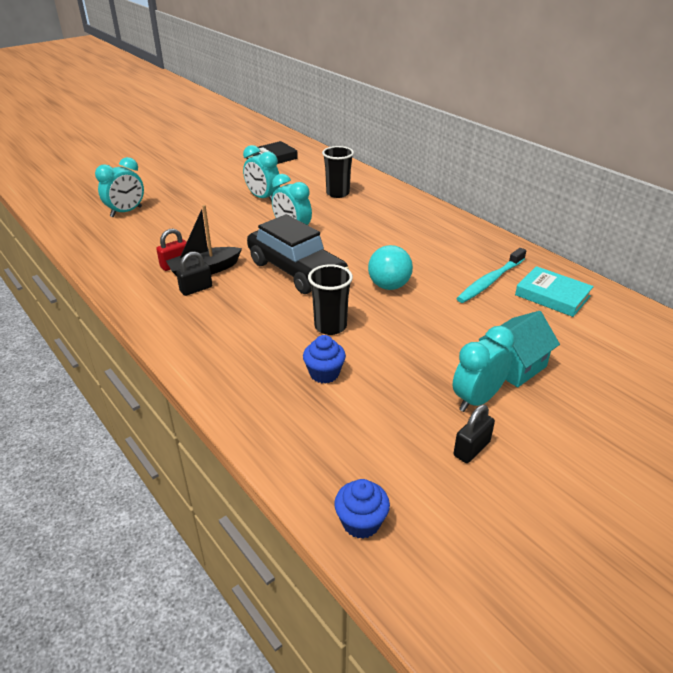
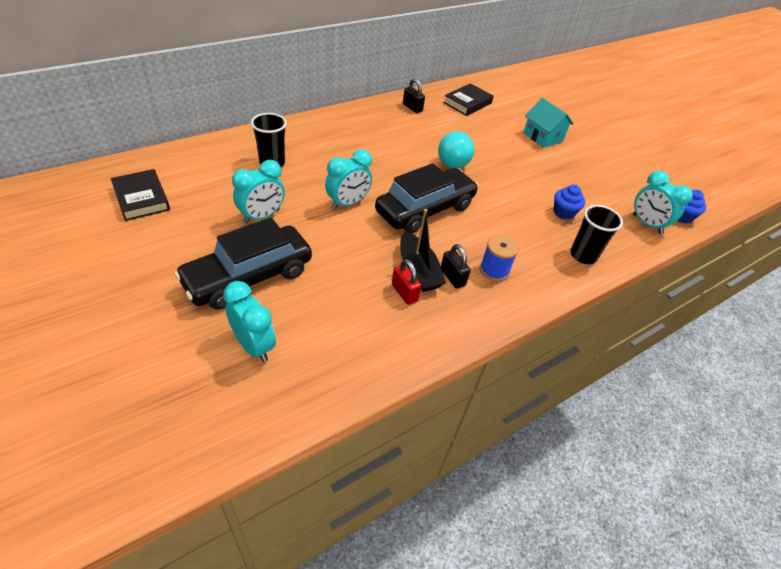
camera: 90 degrees left, 10 degrees up
black cup [308,264,353,335] -> black cup moved to [570,205,623,264]
turquoise clock [453,326,515,412] -> turquoise clock moved to [633,171,693,234]
black padlock [454,404,495,463] -> black padlock moved to [403,78,425,113]
turquoise toothbrush [456,248,526,303] -> none
turquoise book [515,266,594,317] -> black book [443,83,494,116]
none -> black car [174,217,312,310]
none -> blue spool [480,235,519,281]

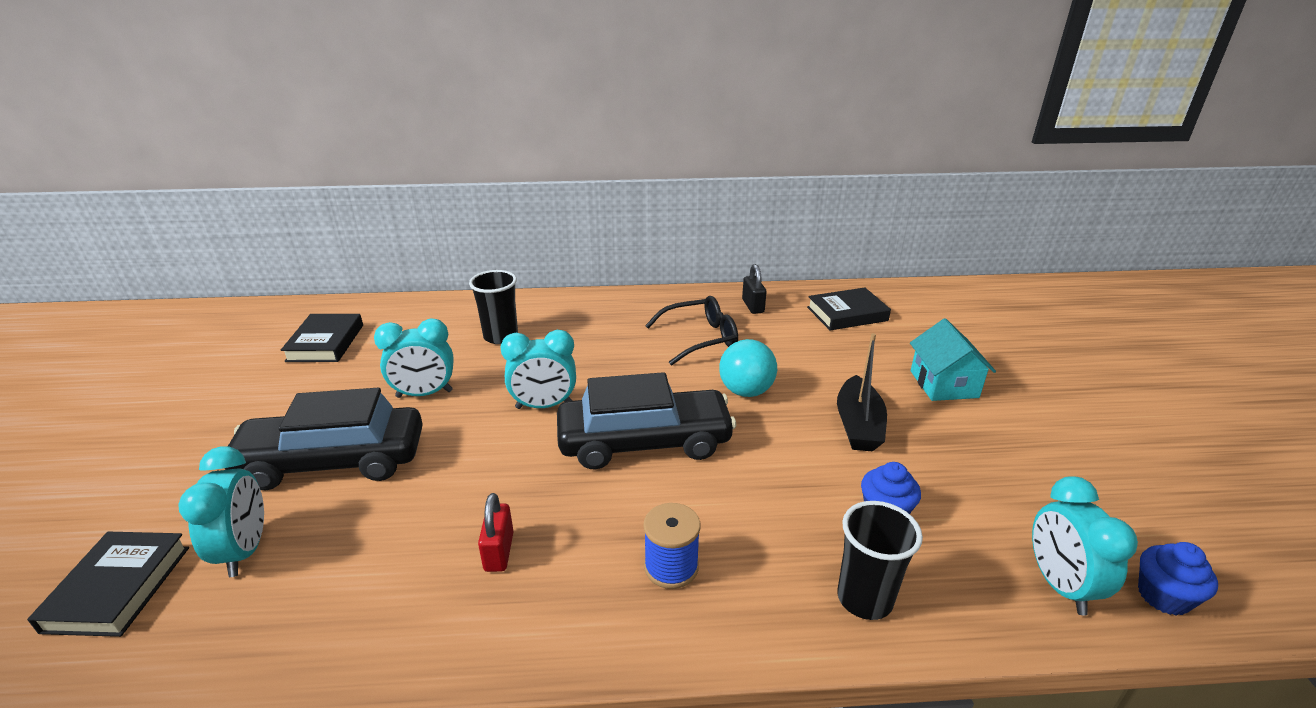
camera: 35 degrees right, 15 degrees down
black boat [400,209,446,292] -> black boat moved to [837,333,887,452]
black padlock [441,244,471,289] -> none
none -> black book [27,532,189,637]
none -> black glasses [645,296,738,366]

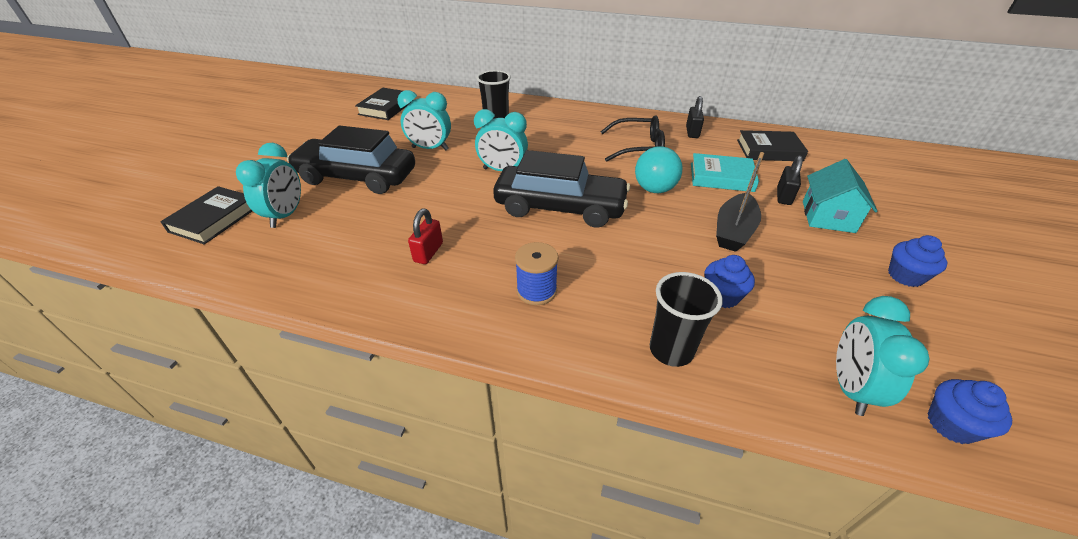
camera: 20 degrees right, 10 degrees up
none -> turquoise book [691,153,759,192]
none -> black padlock [777,155,803,205]
none -> blue cupcake [888,235,947,287]

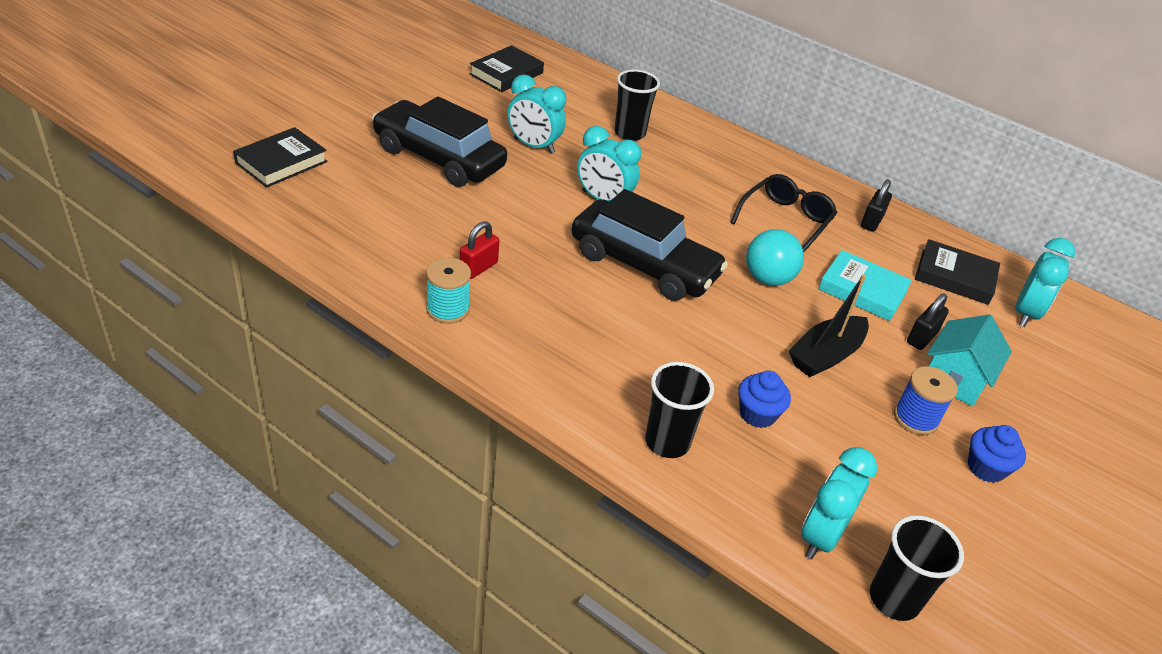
camera: 15 degrees right, 0 degrees up
turquoise clock [236,143,301,228] -> turquoise clock moved to [1015,238,1075,327]
blue spool [515,242,558,305] -> blue spool moved to [894,366,958,435]
black glasses [600,115,665,162] -> black glasses turned 75 degrees counterclockwise [730,174,837,252]
blue cupcake [928,379,1012,444] -> black cup [870,515,964,621]
none -> turquoise spool [426,258,471,324]

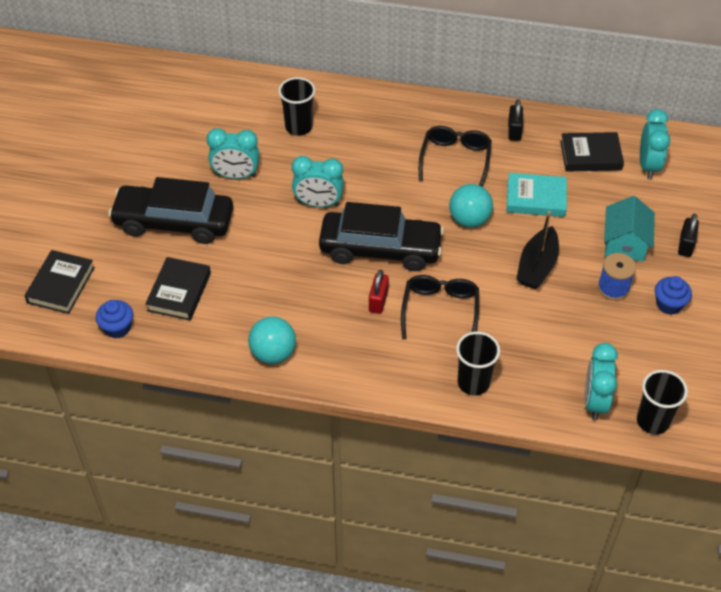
camera: 20 degrees left, 10 degrees up
turquoise spool [426,258,471,324] -> turquoise ball [248,316,296,364]
red padlock [460,221,499,279] -> red padlock moved to [369,270,389,314]
black book [469,45,544,92] -> black book moved to [145,257,211,321]
blue cupcake [738,371,791,428] -> blue cupcake moved to [96,300,133,338]
black padlock [907,294,949,350] -> black padlock moved to [678,214,699,257]
none -> black glasses [401,275,479,340]

